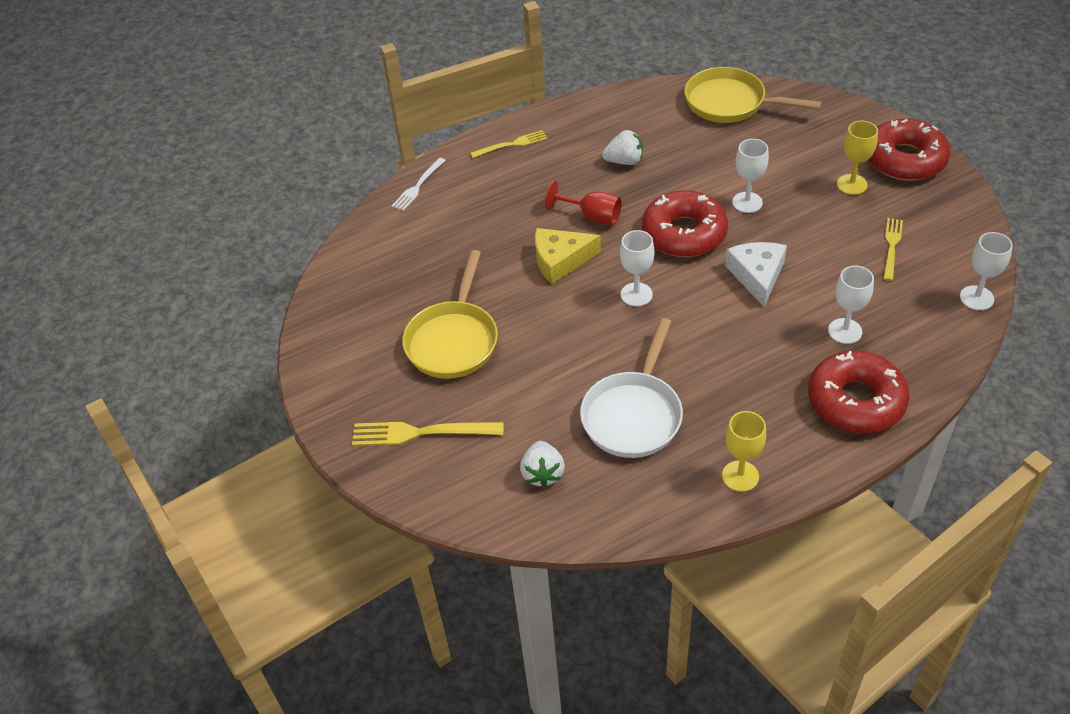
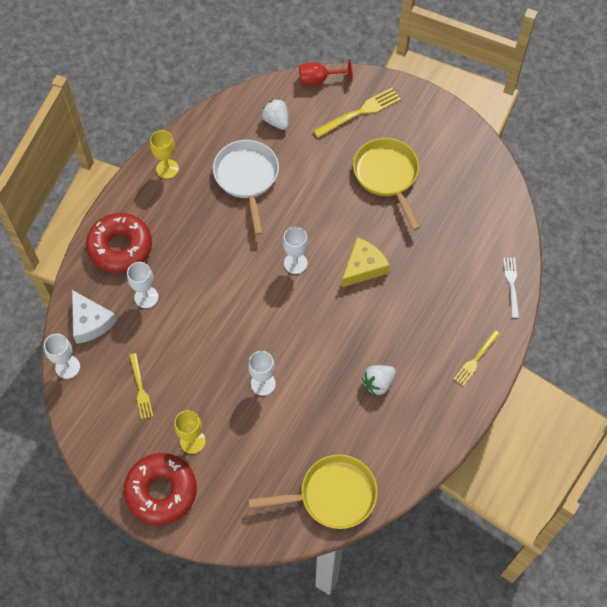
camera: 145 degrees right, 15 degrees up
red goblet [545,181,622,225] -> red goblet moved to [299,59,353,86]
red donut [642,190,728,257] -> none
white cheese [725,242,787,307] -> white cheese moved to [72,290,117,344]

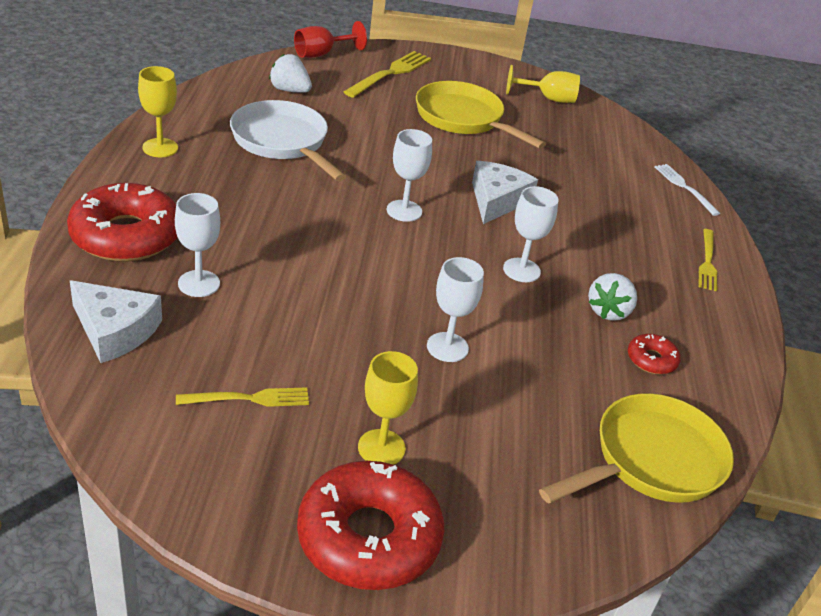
camera: 30 degrees left, 25 degrees down
white goblet [44,334,80,379] -> white goblet moved to [503,186,559,282]
yellow fork [129,353,153,419] -> yellow fork turned 60 degrees counterclockwise [176,387,309,407]
yellow cheese [341,237,390,288] -> white cheese [472,161,538,224]
none -> yellow goblet [506,65,580,103]
none -> red donut [628,334,680,374]

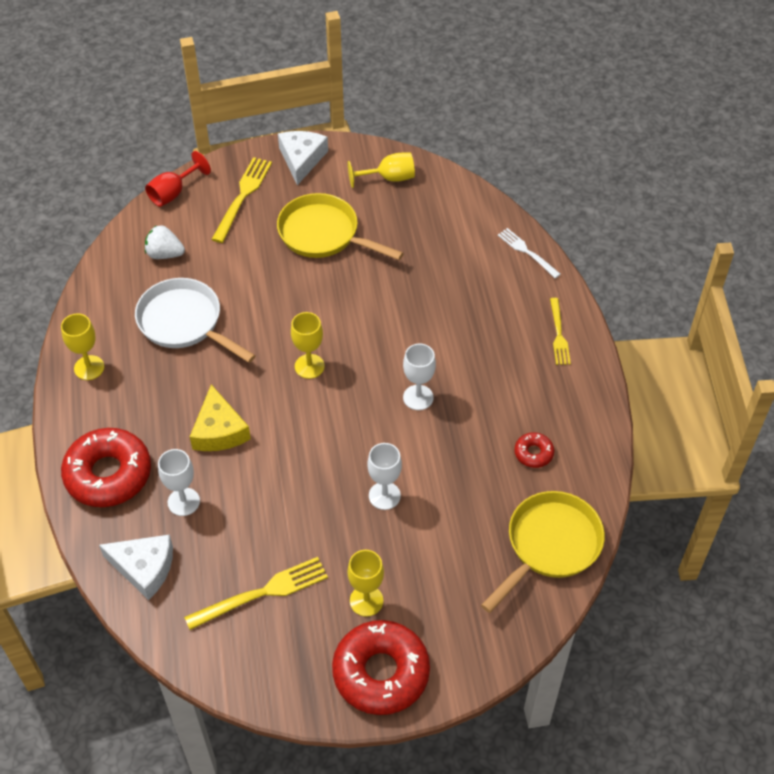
camera: 10 degrees left, 15 degrees up
yellow fork [176,387,309,407] -> yellow fork [184,557,328,630], size x1.54
white goblet [387,129,432,222] -> yellow goblet [291,312,325,379]
white cheese [472,161,538,224] -> white cheese moved to [278,131,328,185]
white strawberry [588,273,637,321] -> none
none -> yellow cheese [190,384,251,451]

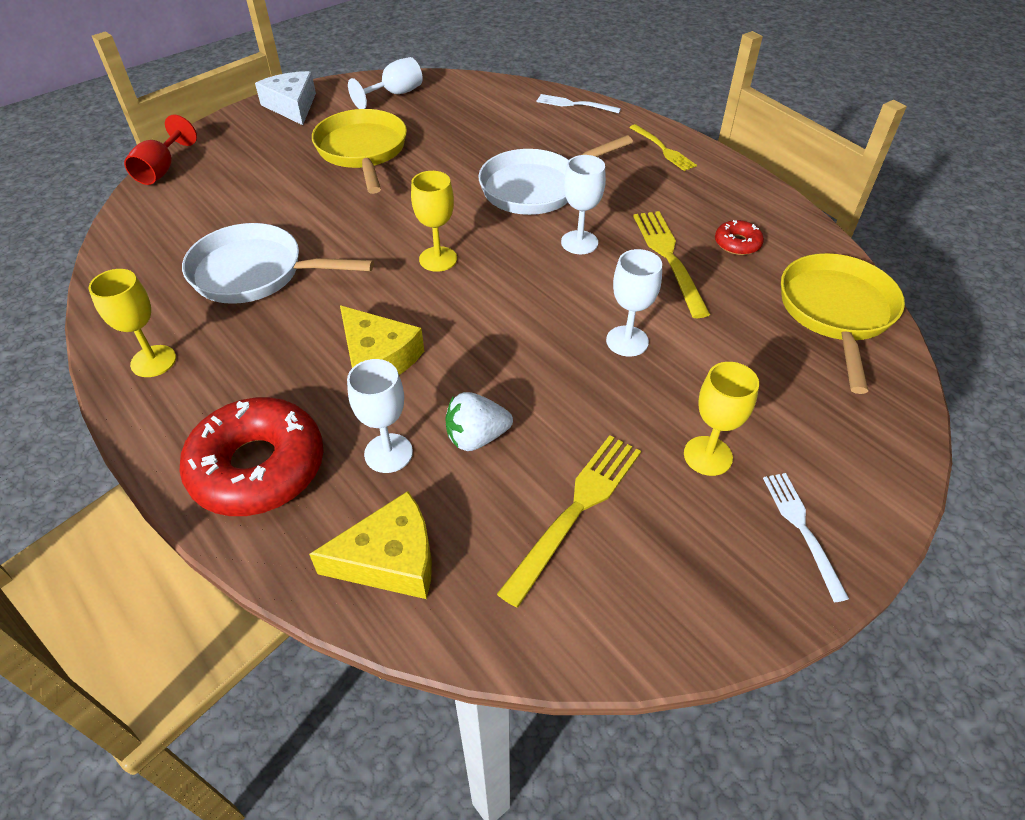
camera: 30 degrees left, 5 degrees down
white cheese [99,534,173,600] -> yellow cheese [309,491,432,599]
white strawberry [145,225,185,259] -> white strawberry moved to [445,392,513,451]
yellow fork [211,157,272,243] -> yellow fork moved to [633,211,710,318]
yellow pan [277,193,404,260] -> yellow pan turned 75 degrees clockwise [312,109,407,194]
red donut [332,620,430,715] -> white fork [763,473,849,602]
yellow goblet [348,152,415,188] -> white goblet [348,57,423,109]
none -> white pan [479,135,633,215]

